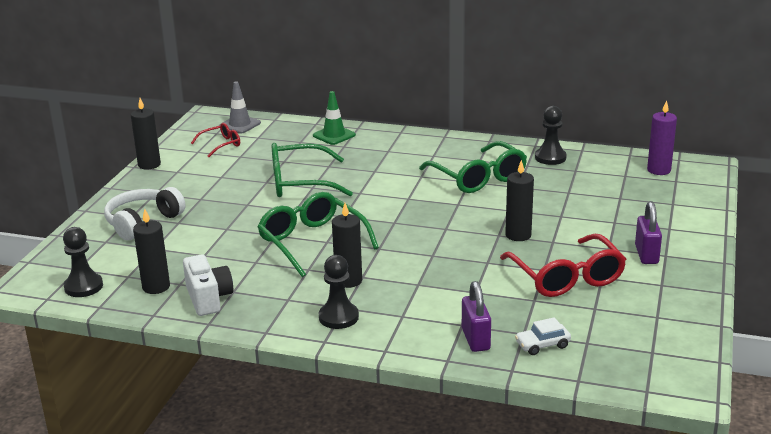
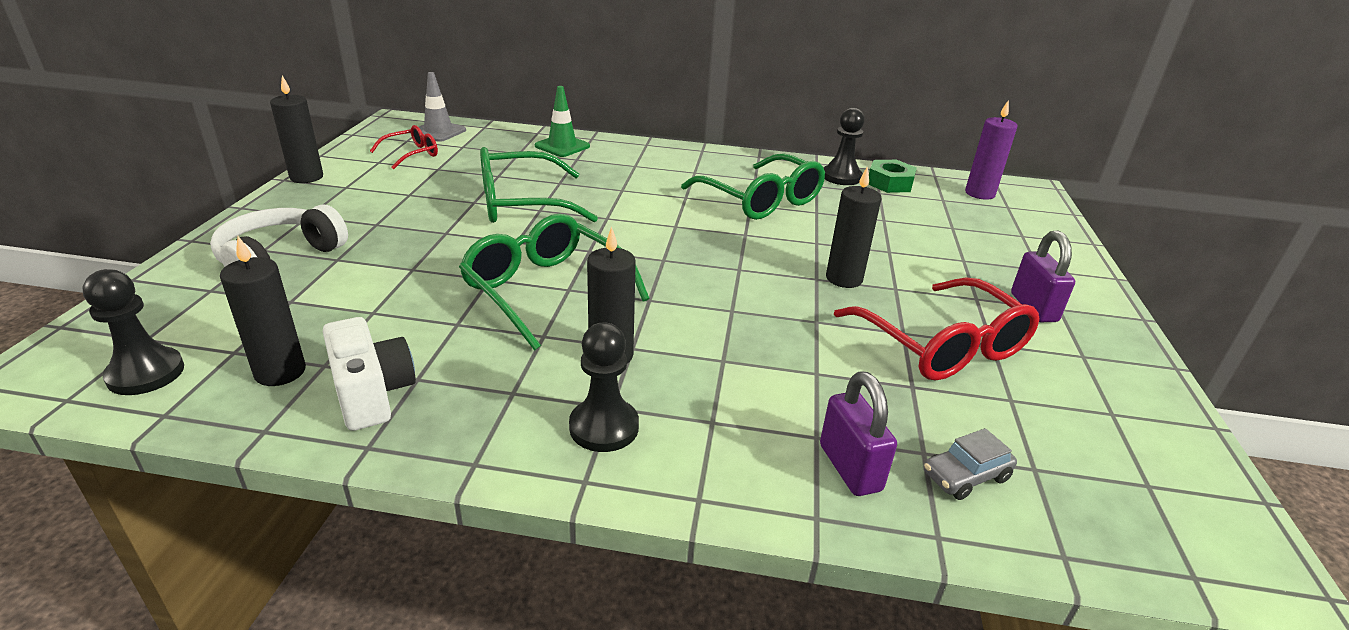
camera: 10 degrees left, 5 degrees up
white car [515,317,571,355] -> grey car [924,428,1017,500]
none -> green nut [868,160,917,193]

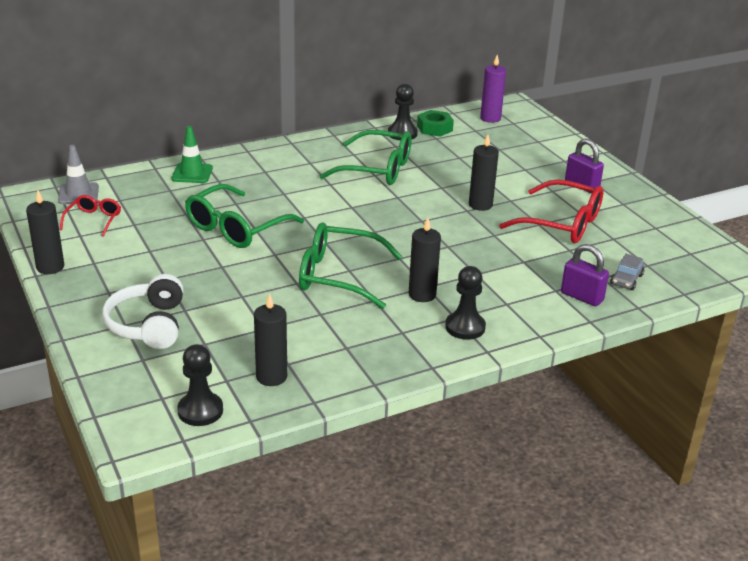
camera: 35 degrees left, 0 degrees up
white camera [323,317,416,431] -> none

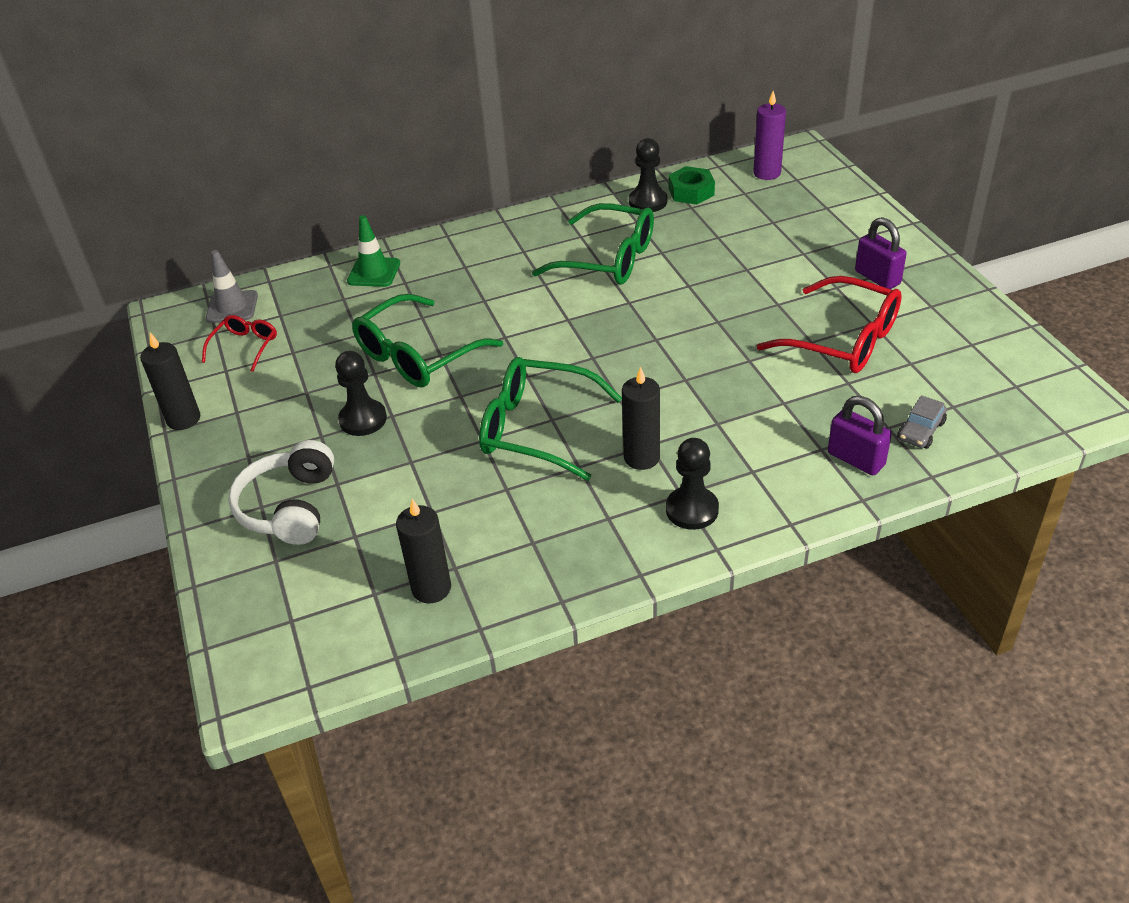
camera: 10 degrees right, 10 degrees up
black pawn [177,344,223,426] -> black pawn moved to [335,351,387,436]
black candle [469,134,499,211] -> none

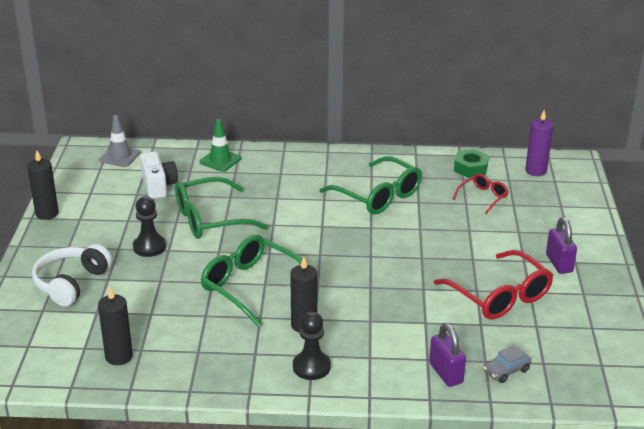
camera: 20 degrees right, 10 degrees down
red glasses [202,315,277,372] -> red glasses moved to [453,174,509,214]
black pawn [629,138,667,212] -> none
none -> white camera [140,151,178,199]

